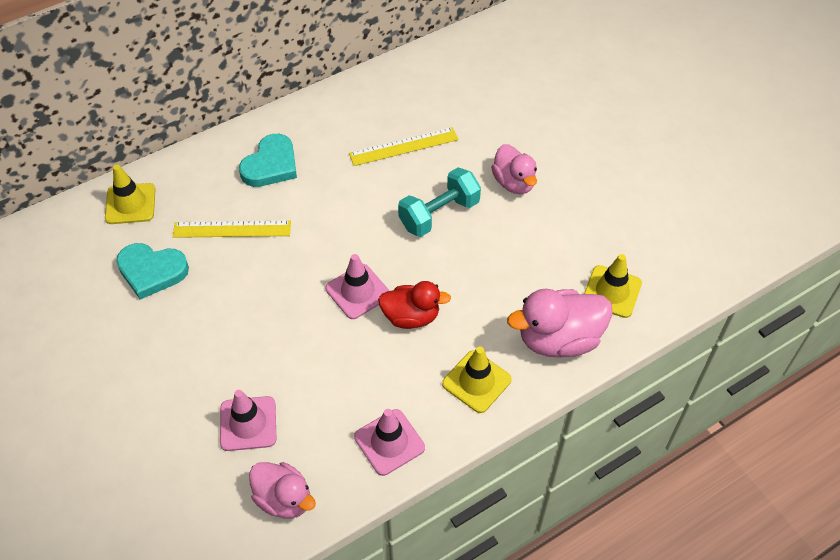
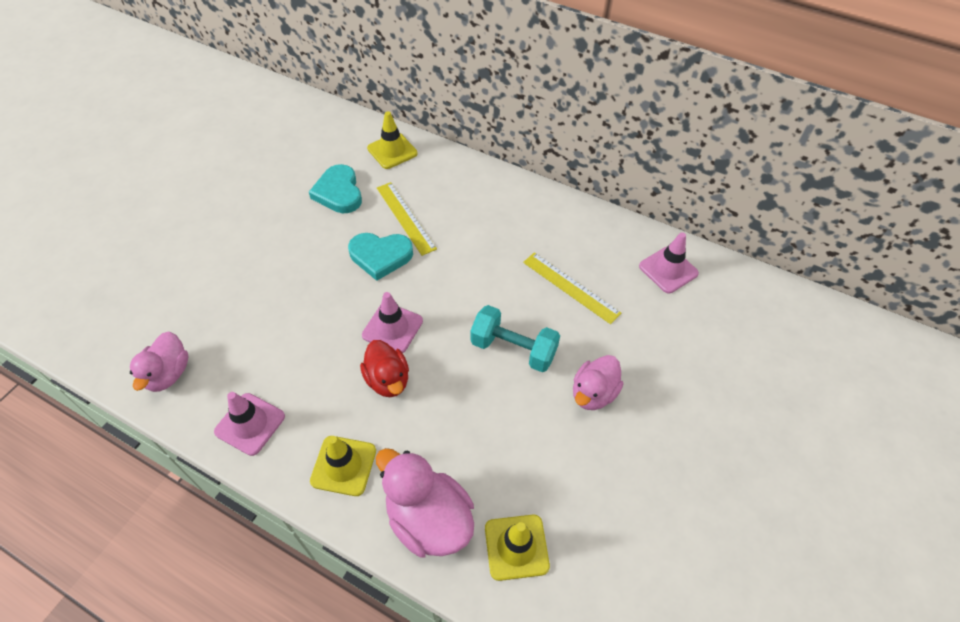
camera: 60 degrees right, 0 degrees up
pink traffic cone [220,390,276,451] -> pink traffic cone moved to [639,232,699,293]
turquoise heart [239,134,297,187] -> turquoise heart moved to [348,233,413,281]

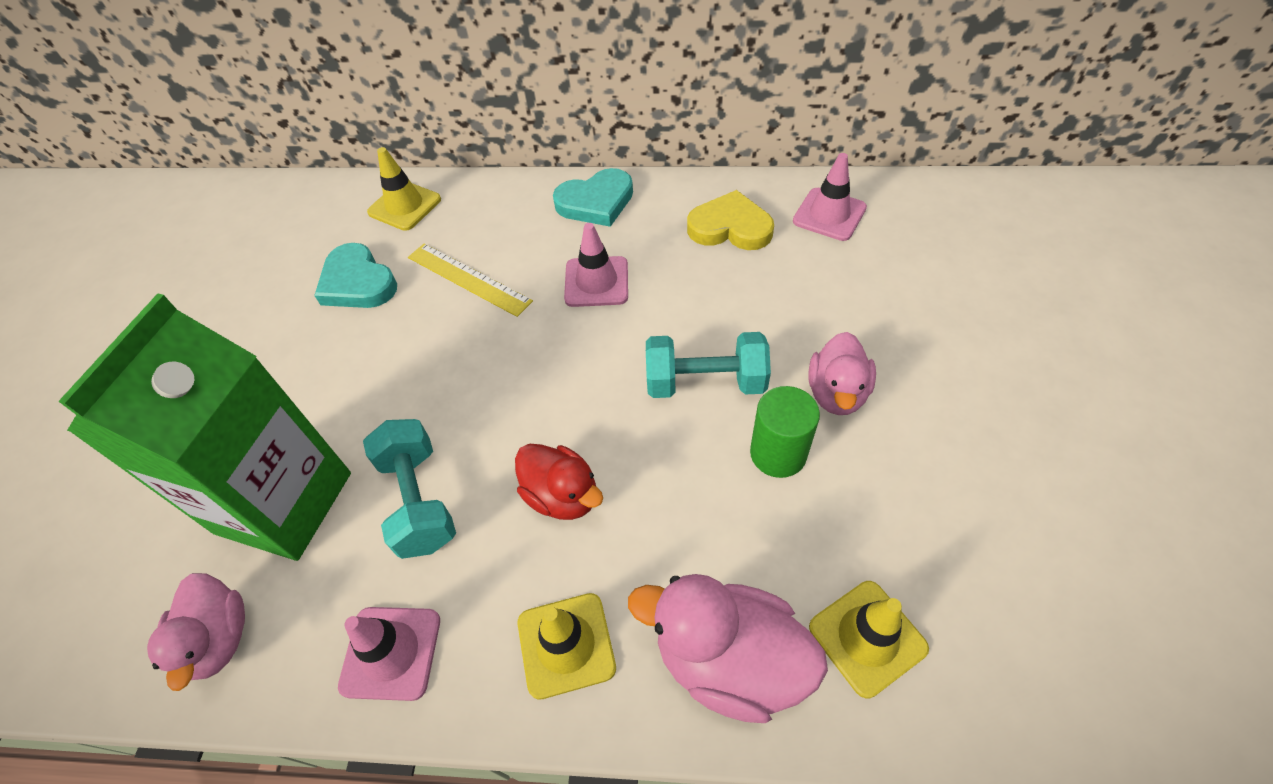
camera: 20 degrees left, 0 degrees up
turquoise heart [348,233,413,281] -> turquoise heart moved to [553,168,633,227]
pink traffic cone [362,292,423,353] -> pink traffic cone moved to [564,223,628,307]
yellow ruler [523,252,621,324] -> none
none -> green carton [58,293,351,561]
none -> turquoise dumbbell [363,419,456,559]
none -> yellow heart [687,190,774,250]
none -> green cylinder [750,386,820,478]

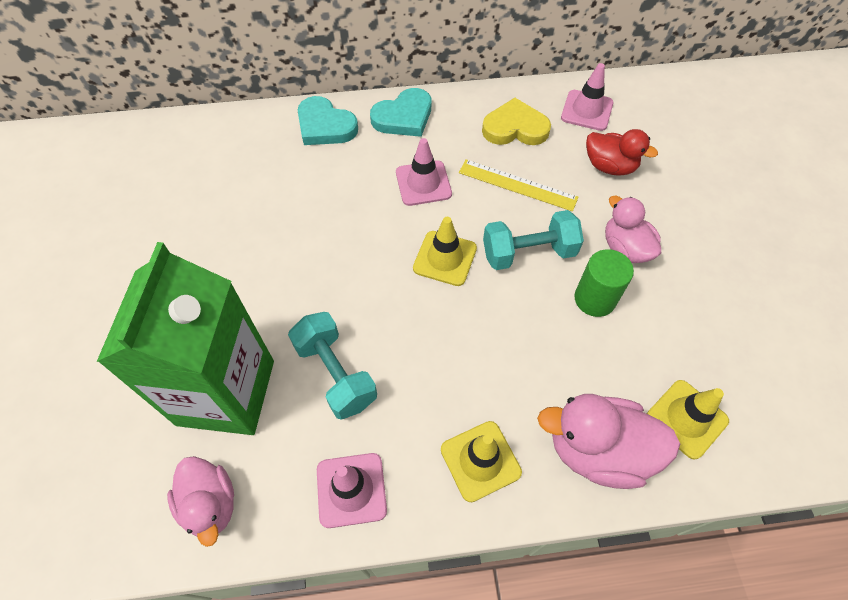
camera: 15 degrees left, 5 degrees up
turquoise heart [314,243,397,308] -> turquoise heart moved to [298,96,358,145]
yellow traffic cone [367,147,441,231] -> yellow traffic cone moved to [413,217,477,286]
yellow ruler [408,243,533,317] -> yellow ruler moved to [459,159,578,211]
red duck [515,444,603,520] -> red duck moved to [586,129,658,176]
pink duck [809,332,876,415] -> pink duck turned 150 degrees clockwise [605,196,661,263]

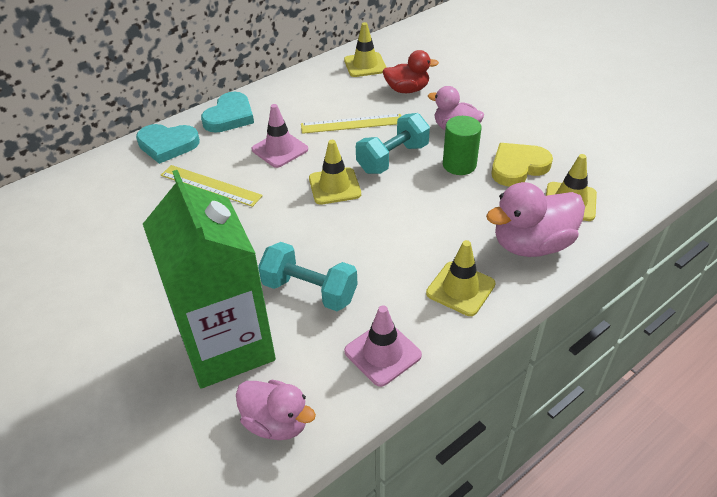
camera: 30 degrees left, 15 degrees down
yellow heart [482,98,551,145] -> yellow heart moved to [492,143,553,186]
pink traffic cone [561,63,613,131] -> yellow traffic cone [344,22,387,77]
none -> yellow ruler [161,165,263,207]

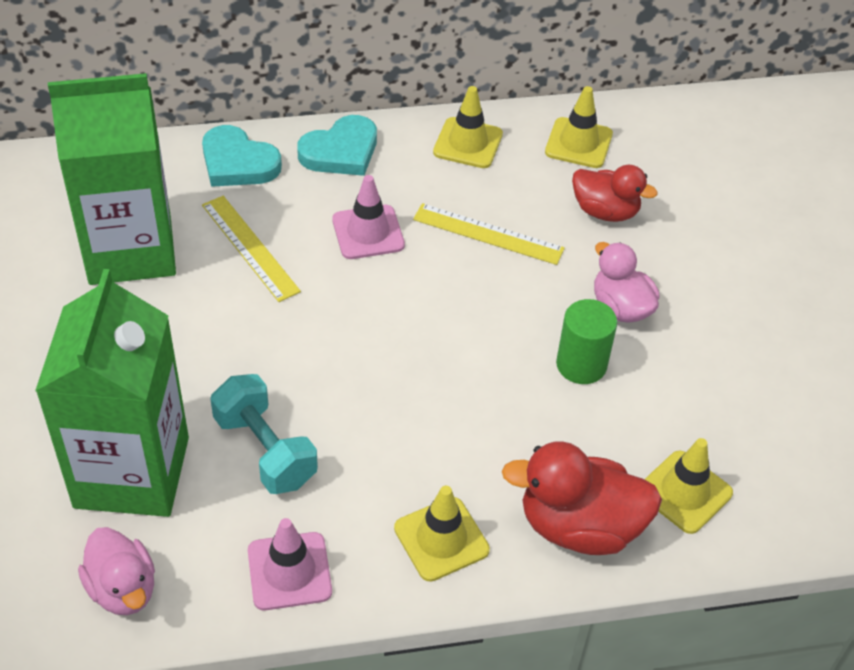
camera: 25 degrees right, 5 degrees up
yellow traffic cone [309,140,361,205] -> yellow traffic cone moved to [433,86,503,168]
turquoise dumbbell [356,113,430,174] -> none
pink duck [486,182,585,257] -> red duck [502,441,662,555]
yellow heart [492,143,553,186] -> none
none -> green carton [48,73,176,285]

